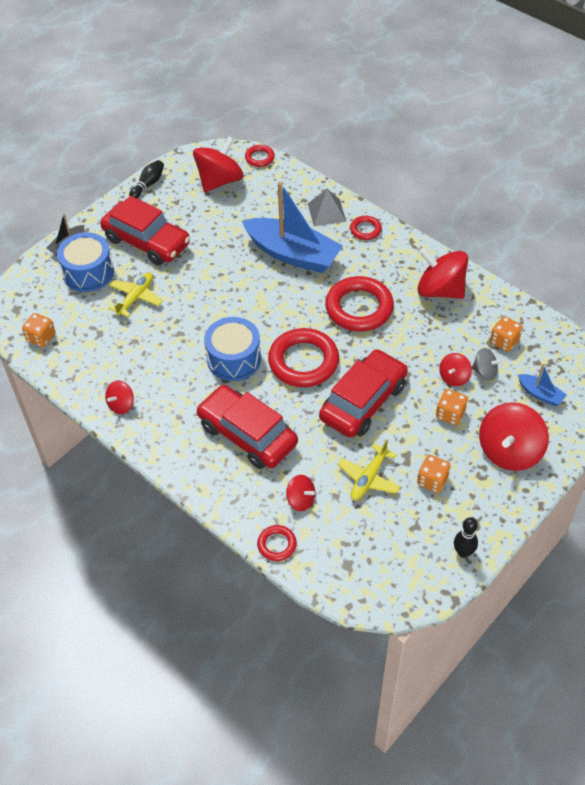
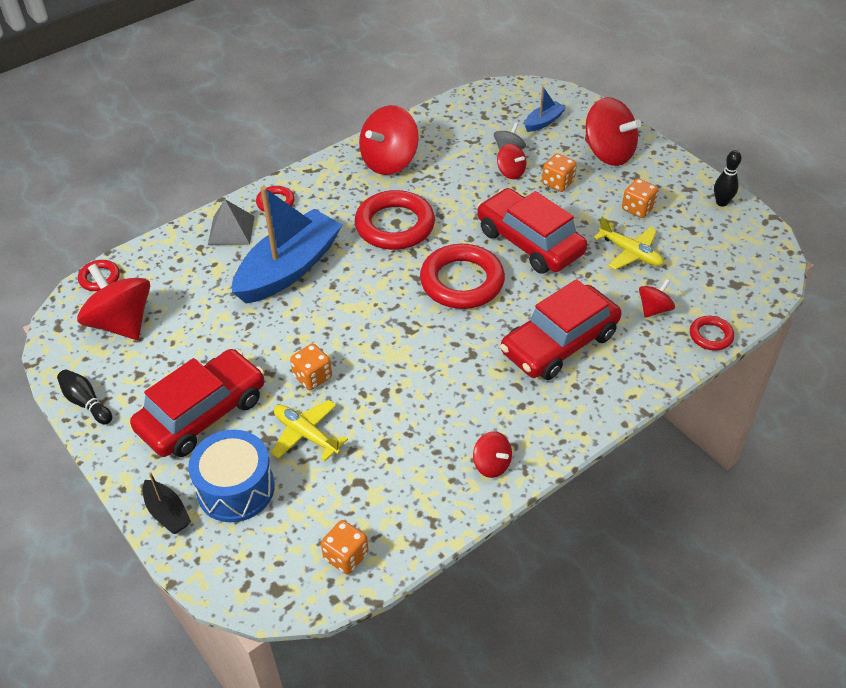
camera: 80 degrees left, 5 degrees down
blue drum [204,317,261,381] -> none
orange dice [490,316,523,352] -> orange dice moved to [290,344,332,390]

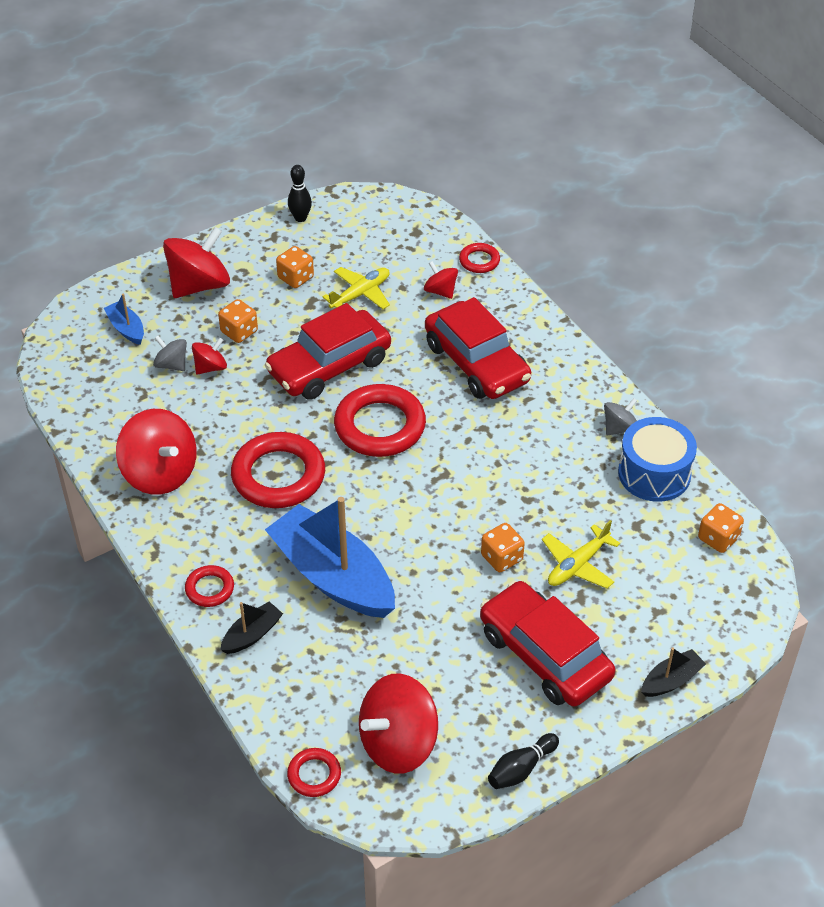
camera: 85 degrees left, 0 degrees up
blue drum [188,430,275,522] -> blue drum moved to [618,417,697,502]
grey pyramid [208,199,255,245] -> black boat [221,602,283,654]
red spinning top [473,431,512,478] -> grey spinning top [604,398,637,435]

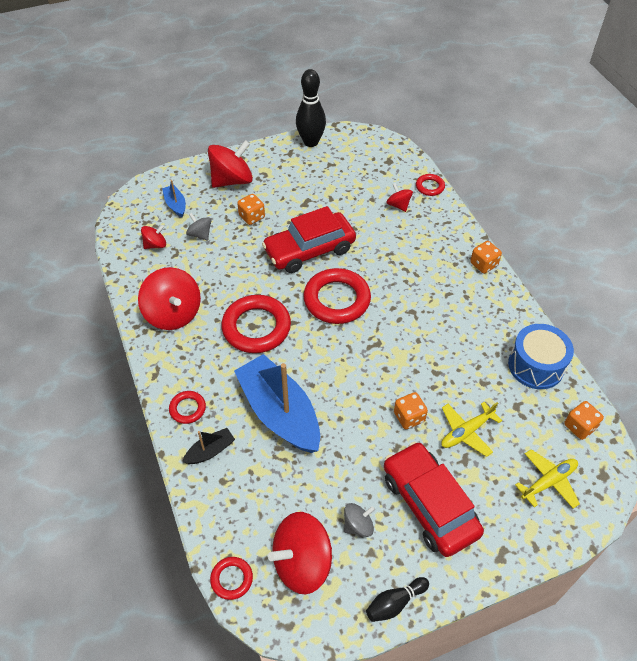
camera: 10 degrees right, 5 degrees up
red spinning top [192,338,227,375] -> red spinning top moved to [141,225,166,249]
orange dice [276,246,314,288] -> orange dice moved to [470,241,502,274]
black bowling pin [288,165,312,222] -> black bowling pin [296,69,326,147], size x1.79
yellow plane [322,267,390,309] -> yellow plane moved to [515,449,580,509]
red car [425,297,531,399] -> none
grey spinning top [604,398,637,435] -> grey spinning top moved to [344,503,375,537]
black boat [641,647,706,697] -> none

